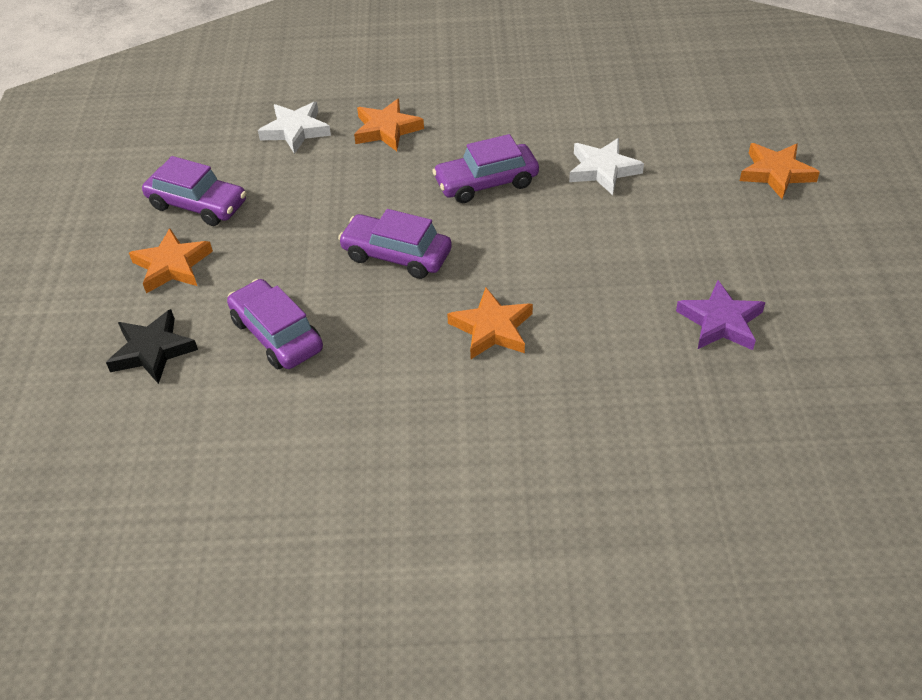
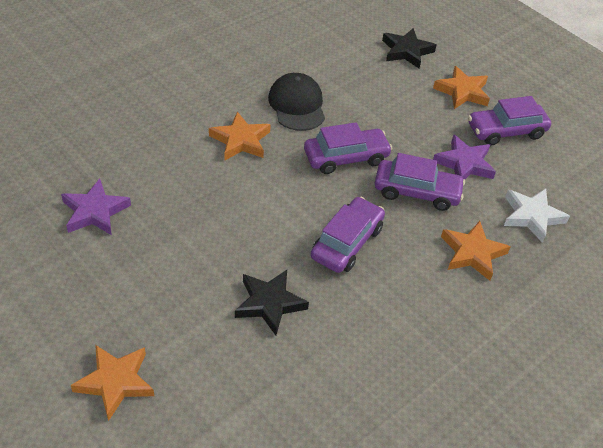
camera: 135 degrees right, 0 degrees up
purple car [227,279,323,369] -> purple car moved to [375,153,465,211]
white star [569,138,644,195] -> black star [235,270,309,335]
none -> black cap [268,73,325,131]
none -> purple star [433,134,496,179]

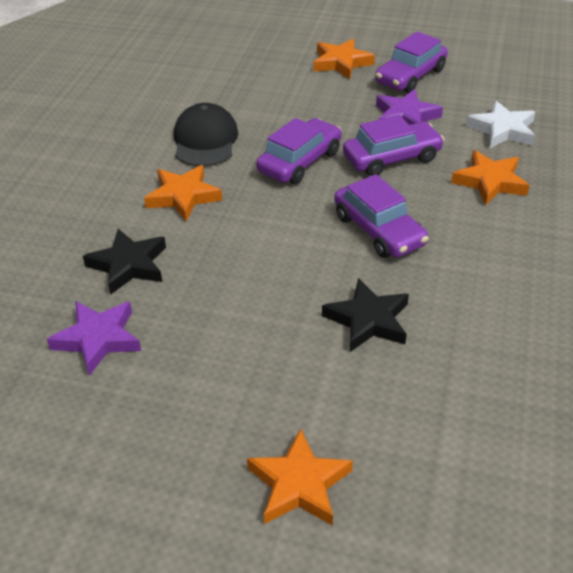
camera: 30 degrees left, 5 degrees down
black cap [268,73,325,131] -> black cap turned 45 degrees clockwise [174,103,238,167]
purple car [311,197,385,273] -> purple car turned 150 degrees clockwise [334,174,429,258]
black star [382,28,436,68] -> black star moved to [83,229,166,295]

